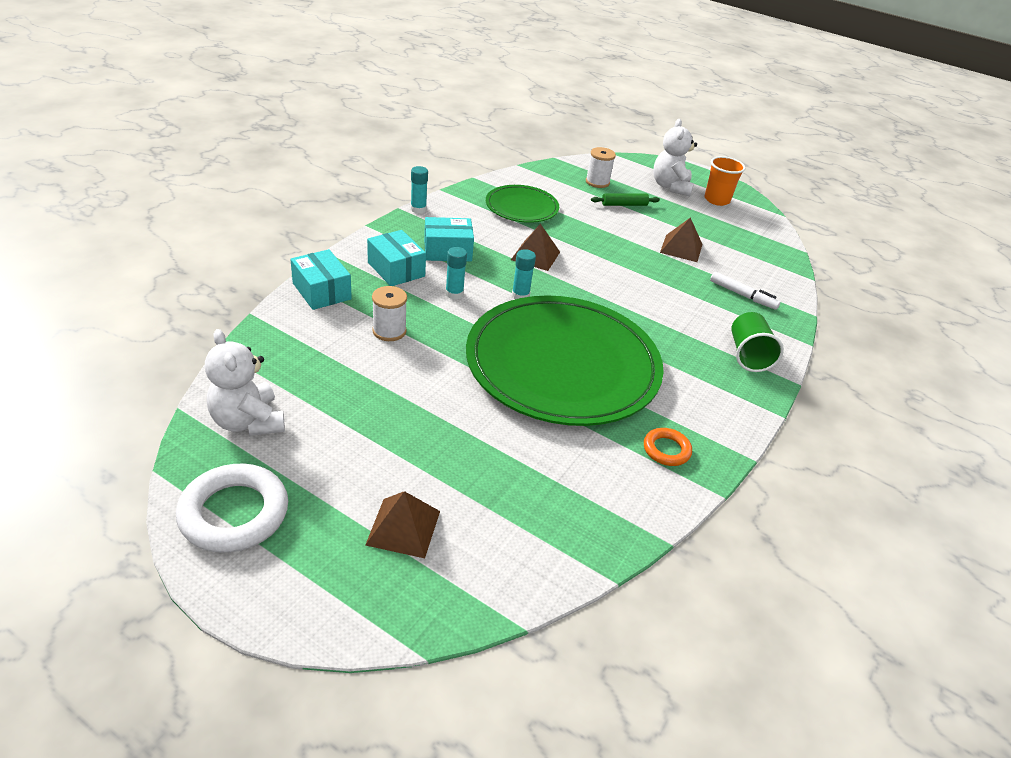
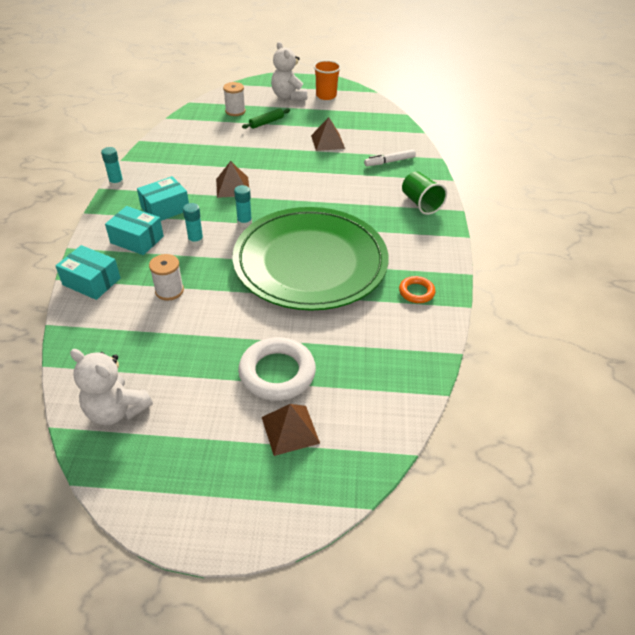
camera: 25 degrees left, 5 degrees up
white ring [176,464,288,553] -> white ring moved to [238,337,316,401]
green plate [486,185,559,223] -> none
white marker [710,272,780,310] -> white marker turned 150 degrees clockwise [364,149,416,166]

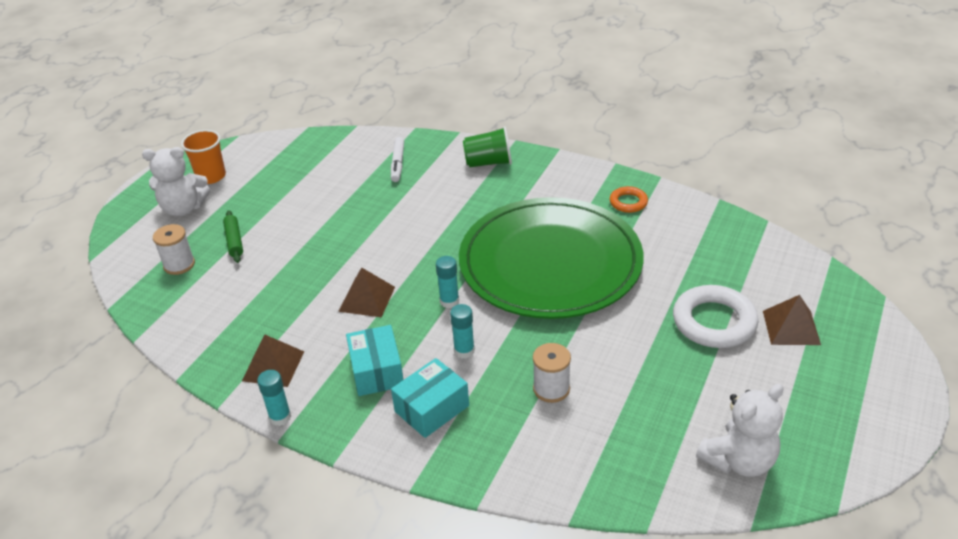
camera: 65 degrees left, 5 degrees down
turquoise box [55,245,121,300] -> none
brown pyramid [311,117,345,151] -> brown pyramid moved to [242,334,304,387]

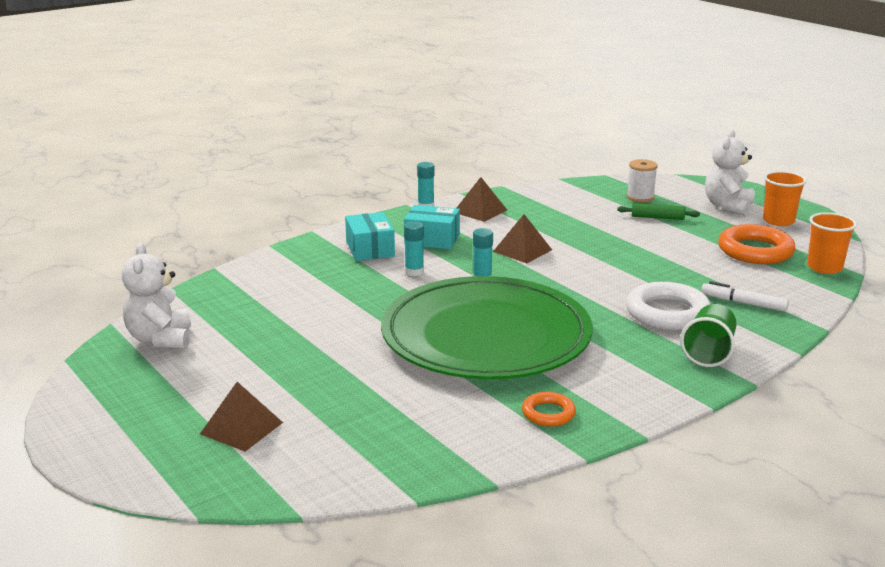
camera: 115 degrees right, 15 degrees down
white spool [533,343,571,403] -> none
white ring [673,285,759,348] -> white ring moved to [626,282,711,330]
none -> orange ring [718,224,796,264]
none -> orange cup [807,213,857,274]

